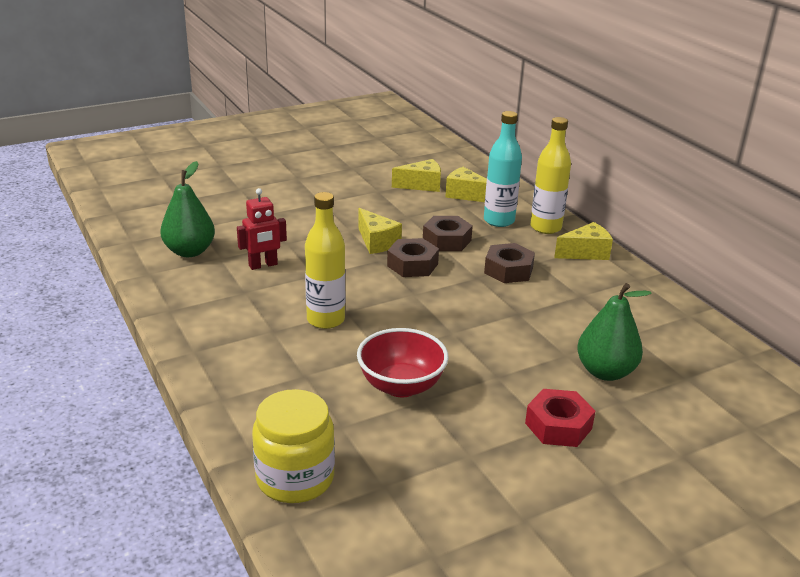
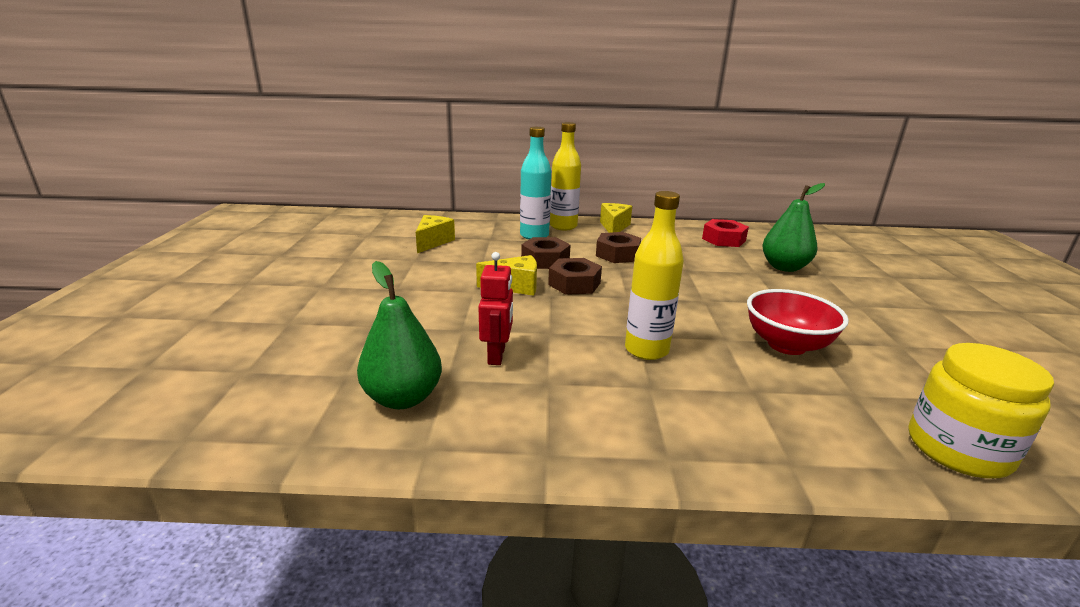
camera: 60 degrees left, 5 degrees down
yellow cheese [445,167,487,202] -> none
red nut [525,389,595,447] -> red nut moved to [702,219,749,247]

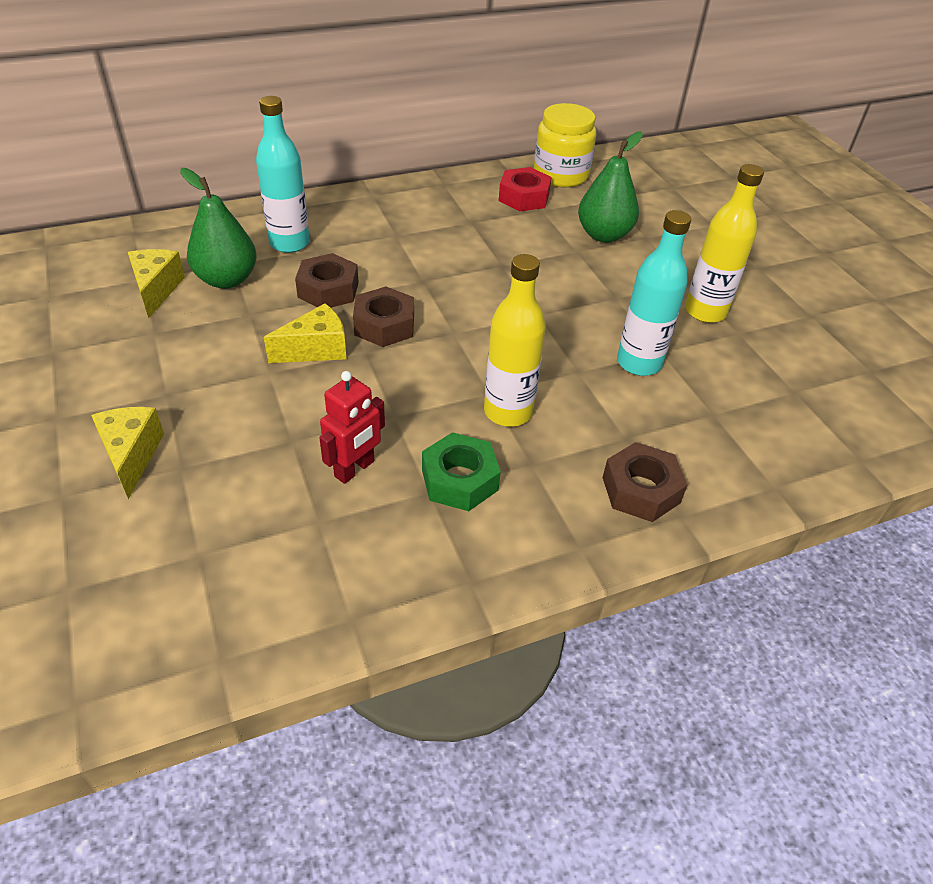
camera: 25 degrees left, 20 degrees up
green pear [357,261,442,409] -> green pear moved to [180,168,257,289]
red robot [478,252,513,365] -> red robot turned 60 degrees clockwise [319,371,385,484]
yellow bottle [550,122,581,230] -> yellow bottle moved to [685,164,764,323]
brown nut [596,232,641,263] -> brown nut moved to [602,442,687,522]
yellow cheese [600,203,632,233] -> yellow cheese moved to [91,407,164,499]
red bowl [747,289,849,355] -> turquoise bottle [617,210,691,376]
yellow jar [909,343,1054,478] -> yellow jar moved to [534,103,597,187]
none -> green nut [422,432,501,511]

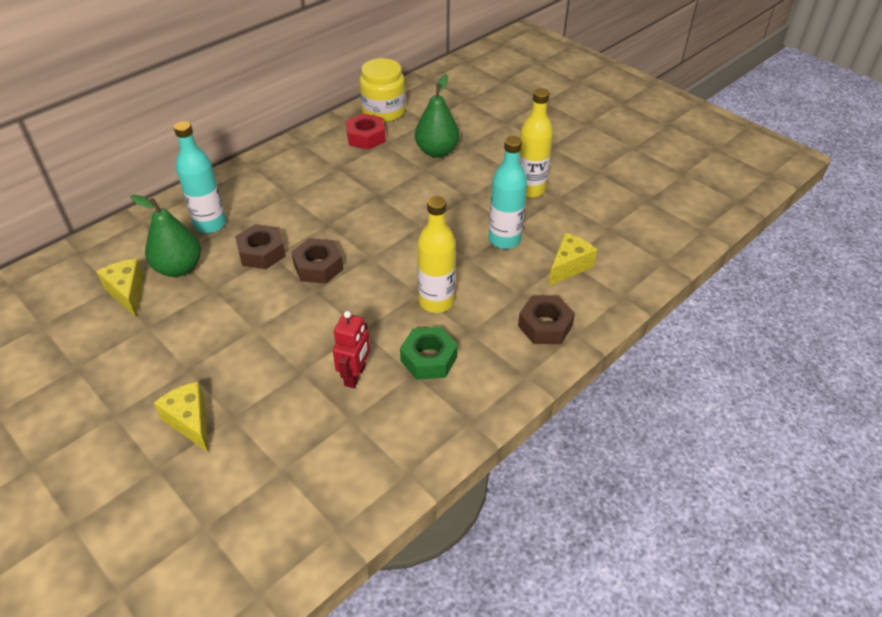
camera: 20 degrees left, 0 degrees up
yellow cheese [264,303,347,363] -> yellow cheese moved to [548,233,597,286]

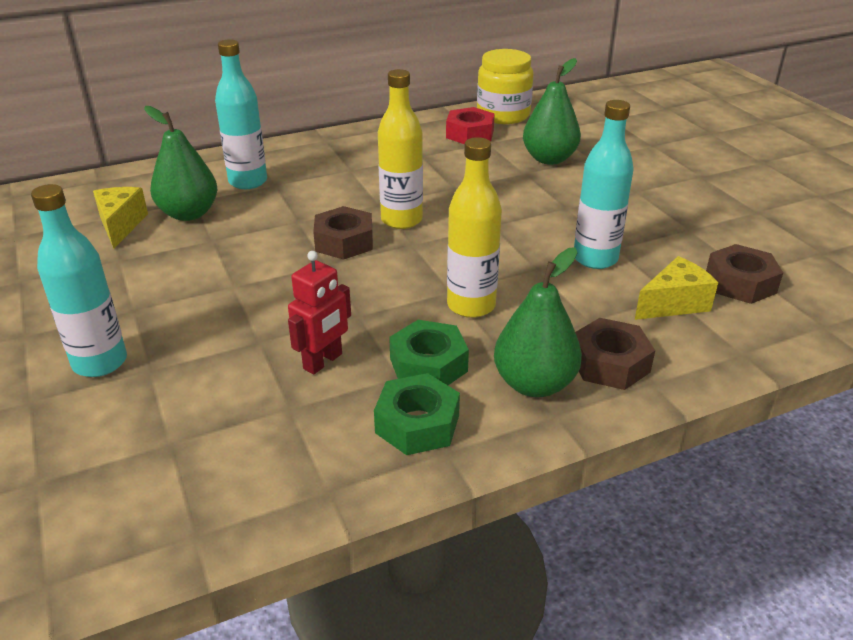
camera: 20 degrees right, 10 degrees down
yellow cheese [154,381,208,452] -> turquoise bottle [31,184,127,377]
brown nut [235,224,286,269] -> brown nut moved to [706,244,783,304]
yellow bottle [520,88,553,198] -> yellow bottle moved to [378,69,423,229]
none -> green nut [374,373,460,455]
none -> green pear [494,247,582,397]

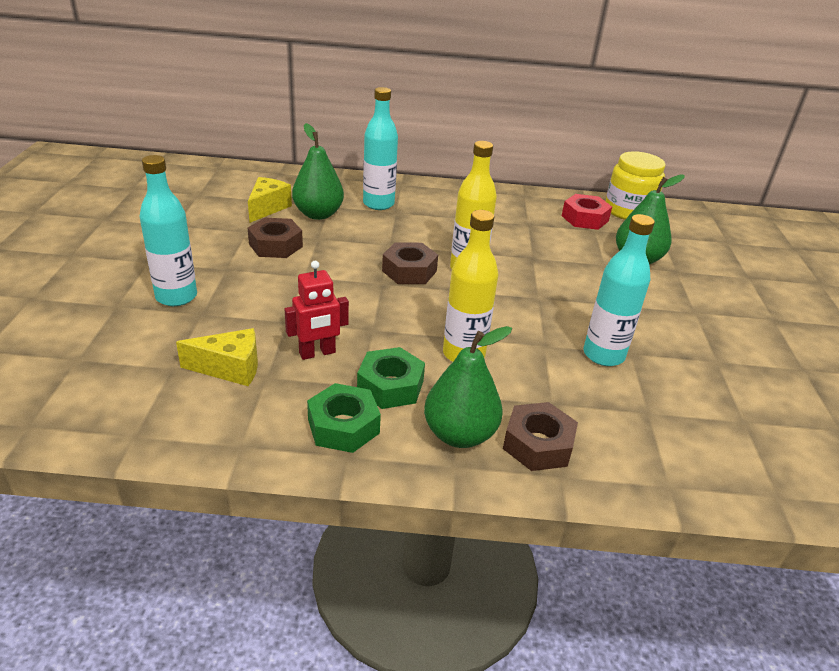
camera: 25 degrees right, 0 degrees up
yellow cheese [635,256,718,320] -> yellow cheese moved to [176,328,258,386]
brown nut [706,244,783,304] -> brown nut moved to [248,218,303,258]

